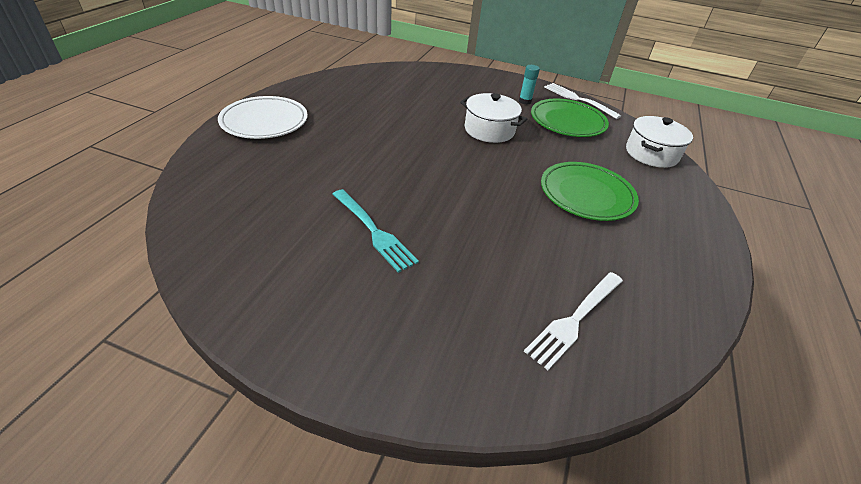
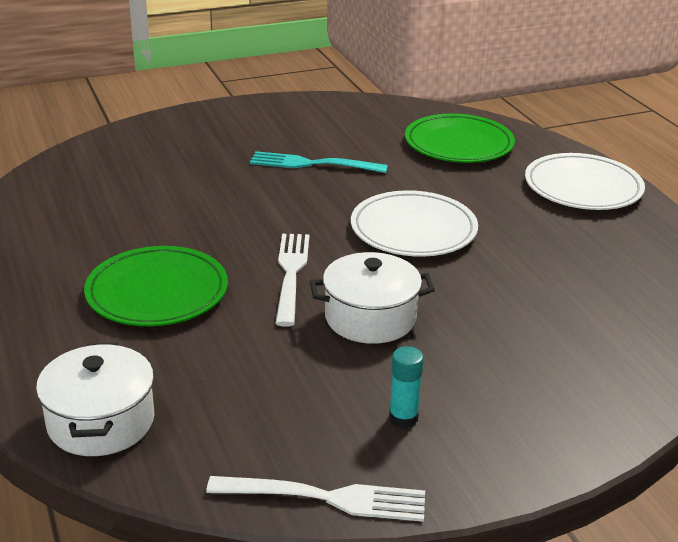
camera: 140 degrees right, 10 degrees down
white fork [524,272,623,370] -> white fork moved to [275,234,309,327]
green plate [531,98,609,137] -> green plate moved to [405,114,515,163]
none -> white plate [351,190,478,257]

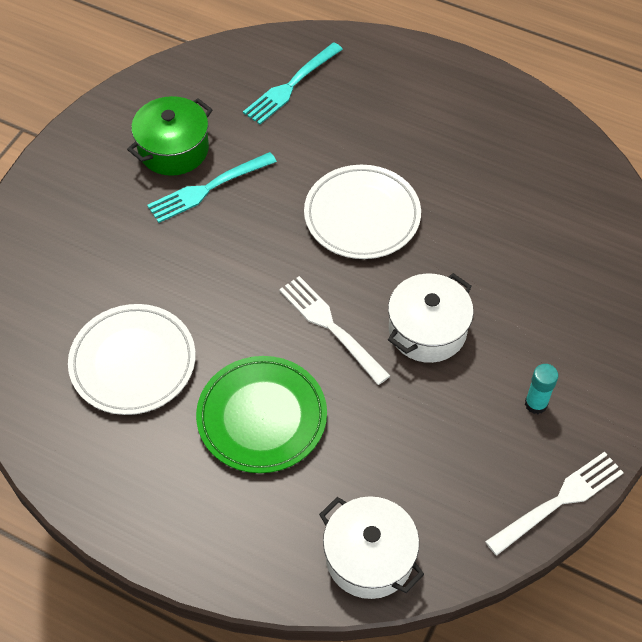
camera: 40 degrees left, 25 degrees up
green plate [405,114,515,163] -> turquoise fork [243,42,343,125]
white plate [525,153,645,210] -> white plate moved to [68,304,196,415]
none -> green pot [127,96,213,176]

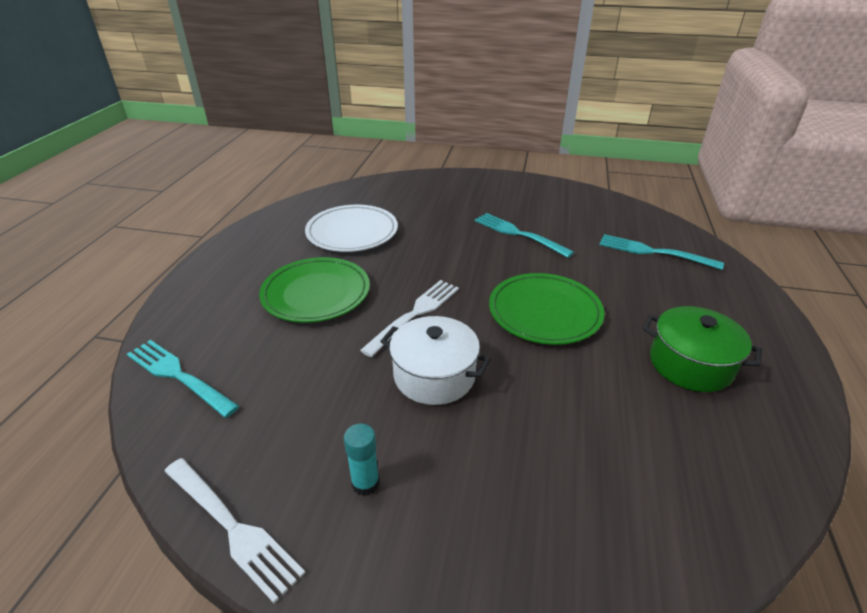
camera: 75 degrees right, 20 degrees down
green pot [127,96,213,176] -> green pot moved to [643,306,762,392]
white plate [304,165,421,259] -> green plate [489,273,605,345]
white pot [319,496,424,599] -> turquoise fork [127,340,239,418]

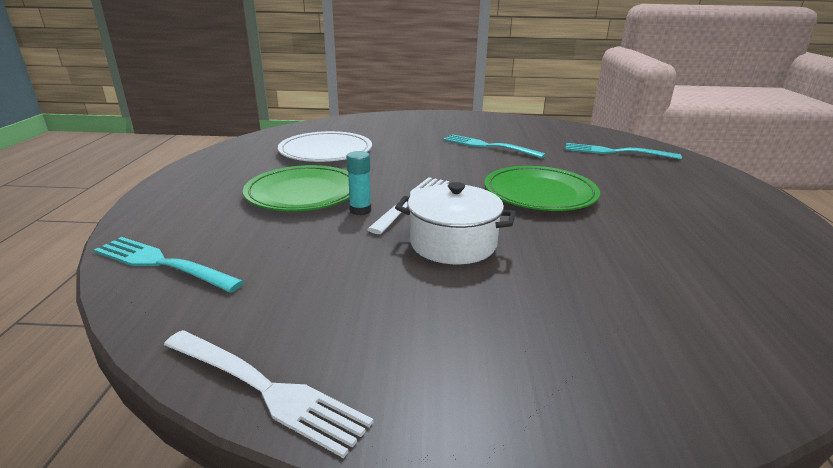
camera: 10 degrees left, 10 degrees down
turquoise glue stick [344,423,380,496] -> turquoise glue stick moved to [346,151,371,216]
green pot [643,306,762,392] -> none

